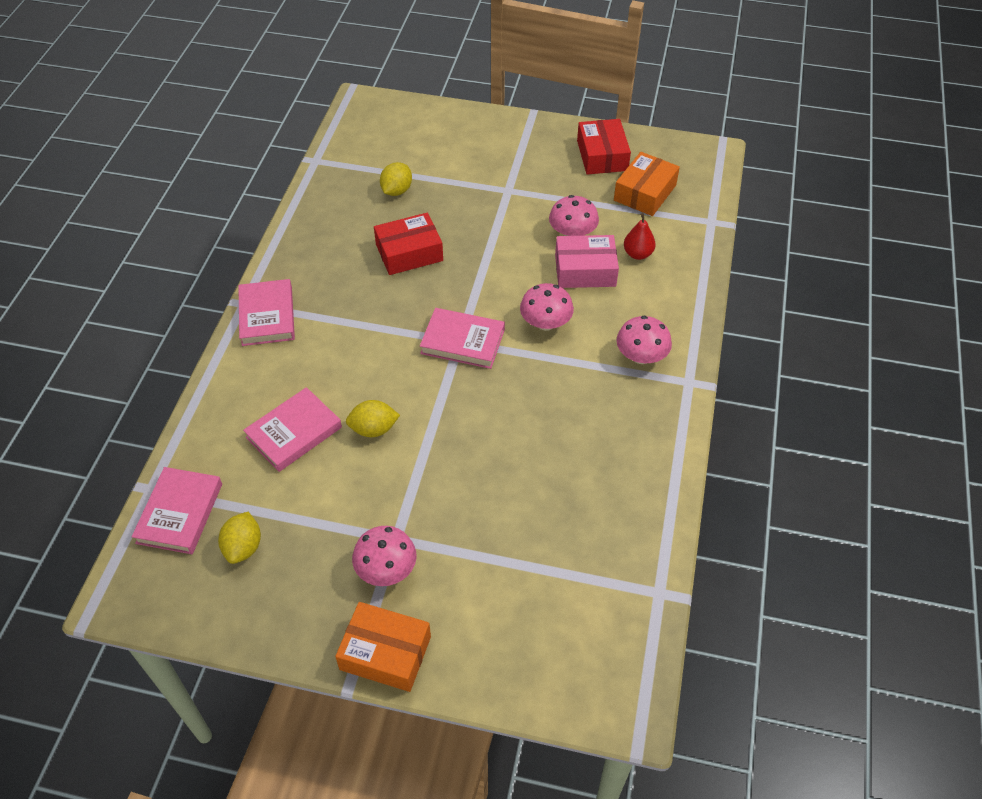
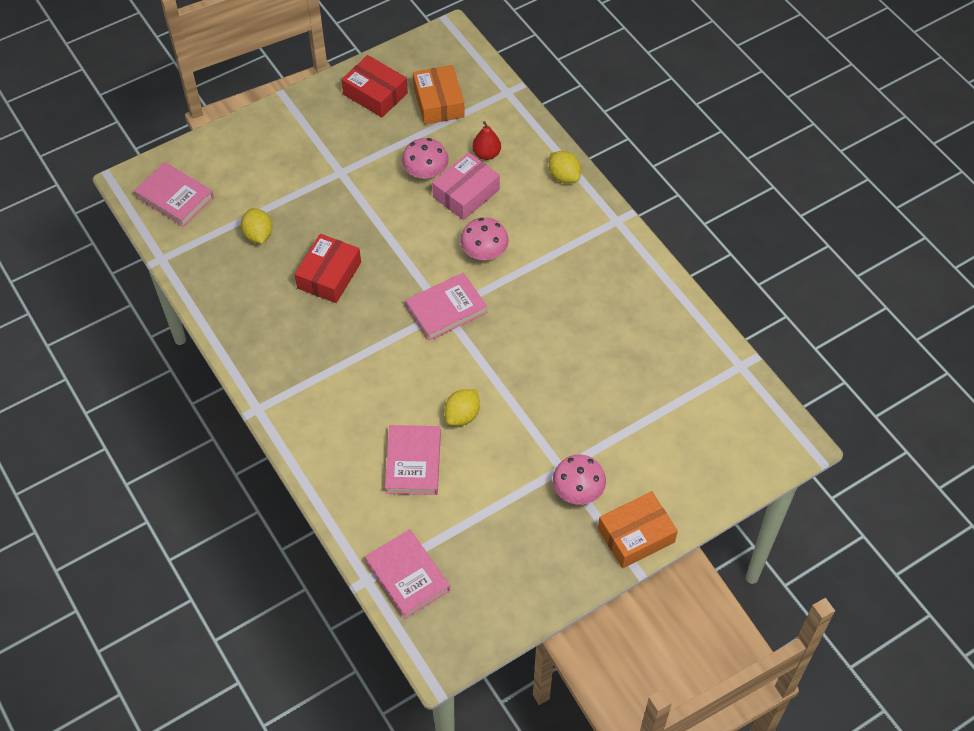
camera: 45 degrees left, 5 degrees up
yellow lemon [218,512,261,564] -> yellow lemon moved to [549,151,581,183]
pink book [238,279,295,346] -> pink book moved to [134,162,214,227]
pink mushroom [616,316,672,364] -> none

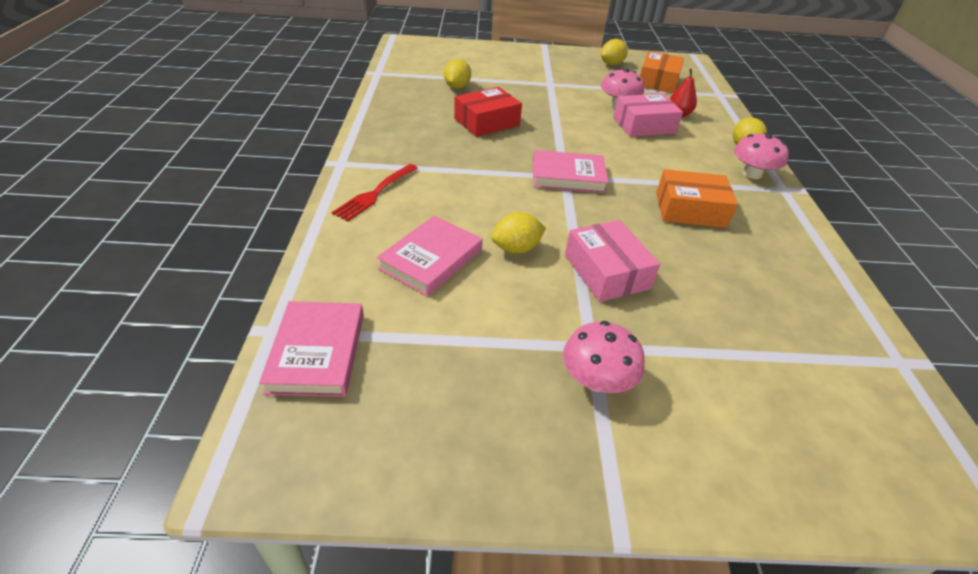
camera: 30 degrees right, 15 degrees down
pink book [134,162,214,227] -> none
red box [341,55,408,118] -> yellow lemon [601,39,628,65]
pink mushroom [460,217,509,260] -> pink mushroom moved to [734,133,789,179]
orange box [598,491,678,568] -> orange box moved to [656,169,738,228]
none -> red fork [332,164,418,221]
none -> pink box [565,220,660,302]

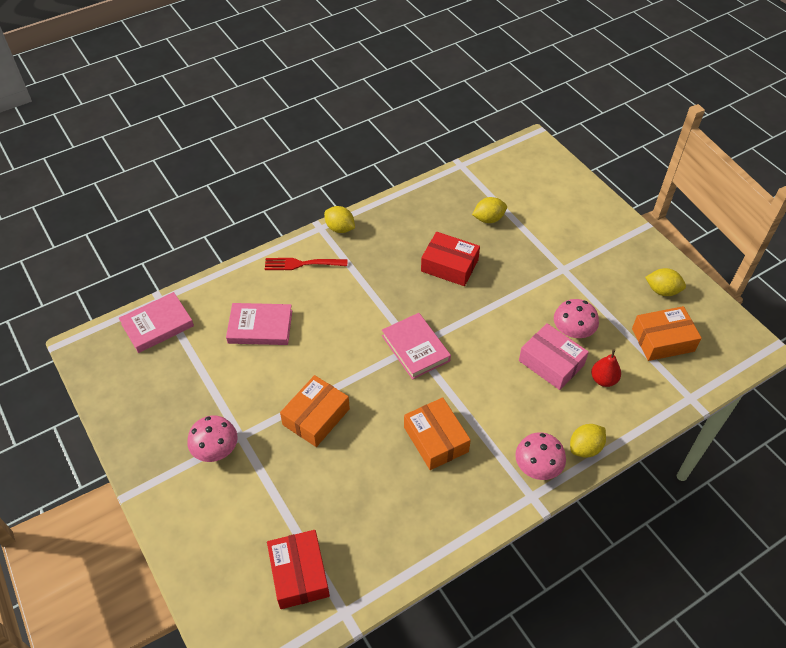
camera: 60 degrees right, 10 degrees up
yellow lemon [491,212,546,254] -> yellow lemon moved to [324,206,355,233]
pink box [565,220,660,302] -> orange box [280,375,350,447]
none -> red box [267,530,330,609]

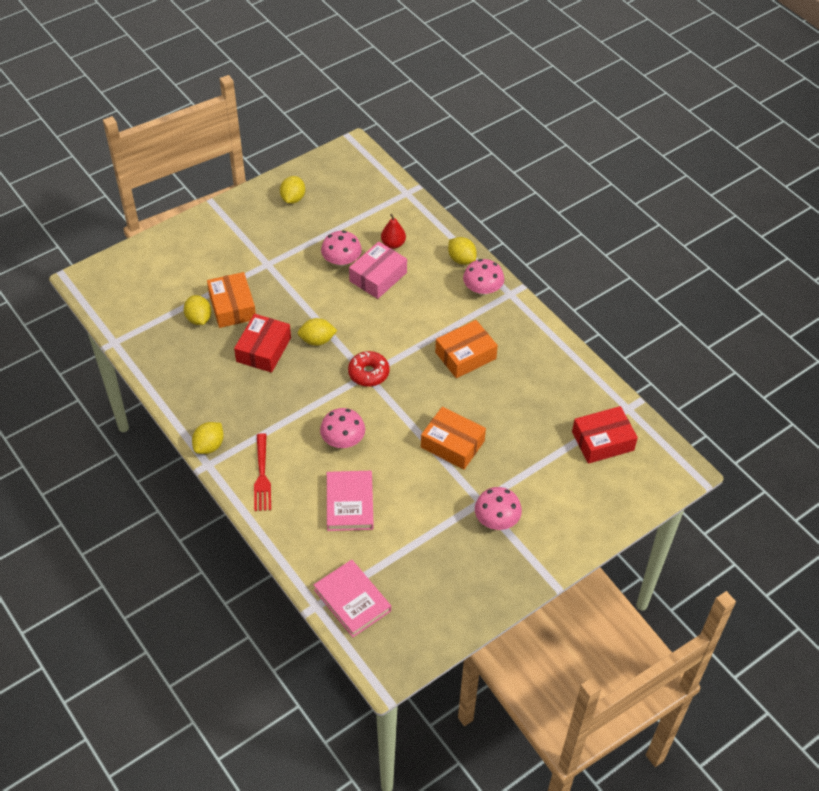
camera: 95 degrees left, 0 degrees up
pink book [382,313,451,380] -> red donut [348,351,389,387]
orange box [632,306,702,361] -> orange box moved to [207,272,256,328]
none -> yellow lemon [298,318,337,346]
none -> pink mushroom [320,408,365,448]

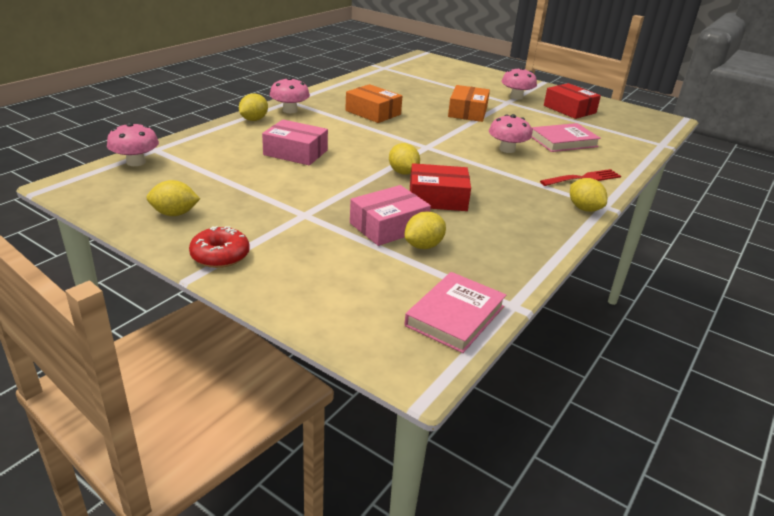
camera: 110 degrees left, 20 degrees down
yellow lemon [192,422,224,454] -> yellow lemon turned 45 degrees clockwise [570,178,607,212]
orange box [207,272,256,328] -> pink box [350,185,431,246]
pink book [314,559,391,637] -> pink book moved to [404,272,506,353]
pink mushroom [321,231,362,267] -> pink mushroom moved to [107,122,159,166]
red donut [348,351,389,387] -> red donut moved to [189,226,250,268]
red pear [381,214,406,249] -> none
red box [572,406,638,464] -> red box moved to [544,83,601,119]

